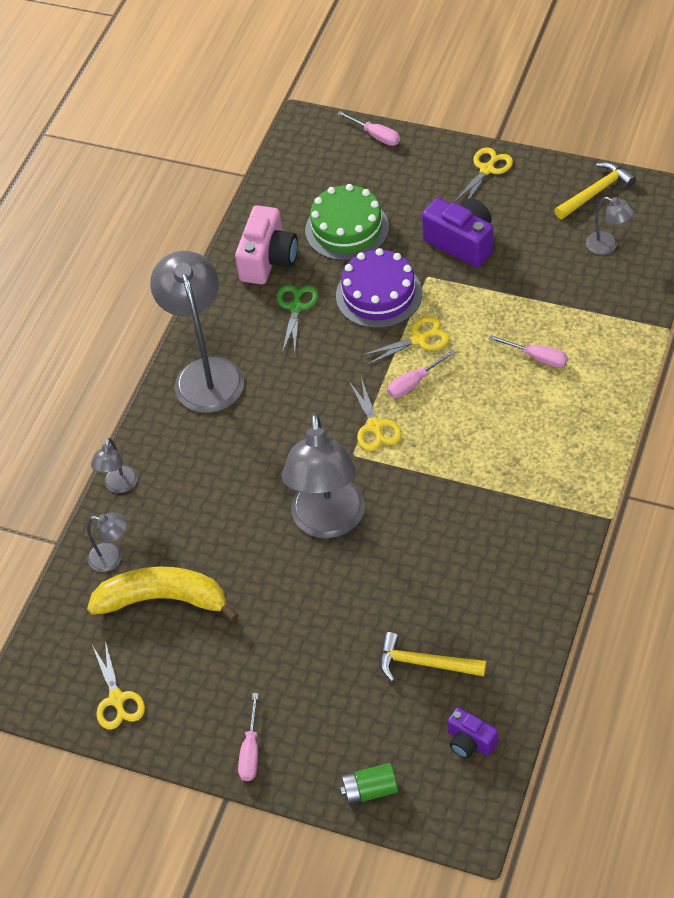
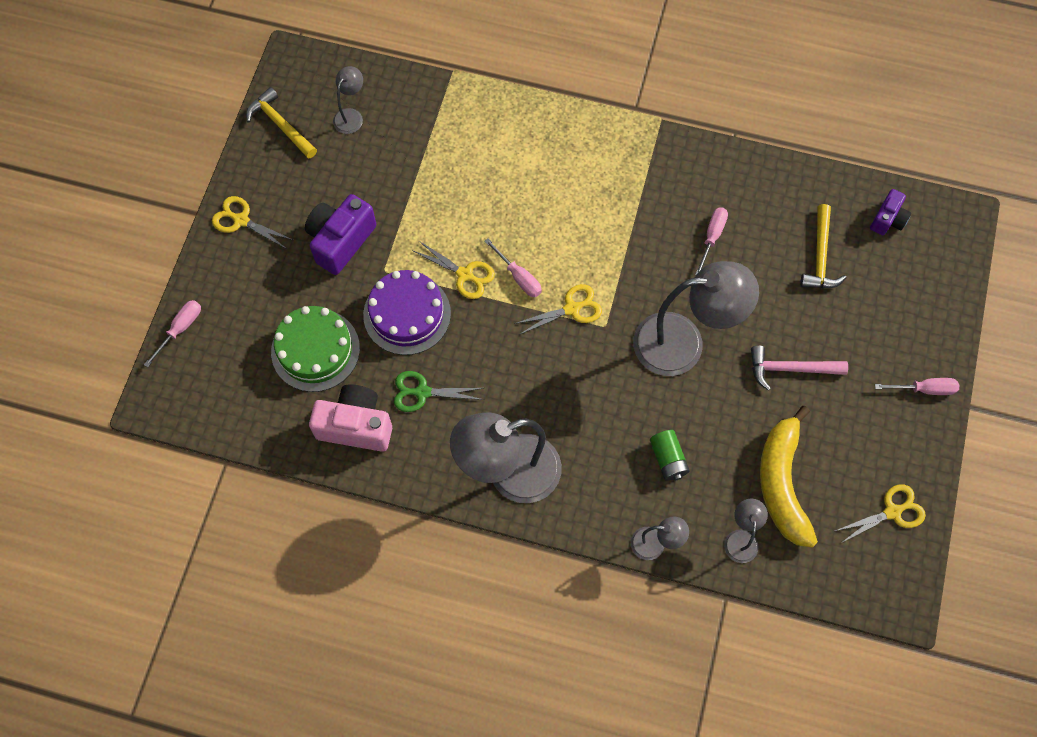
camera: 100 degrees left, 15 degrees up
green battery [340,763,398,805] -> green battery moved to [650,430,690,481]
yellow scissors [361,317,450,365] -> yellow scissors turned 150 degrees clockwise [412,241,495,299]
pink screwdriver [488,335,568,368] -> pink screwdriver moved to [695,207,728,275]
none -> pink hammer [751,345,848,391]

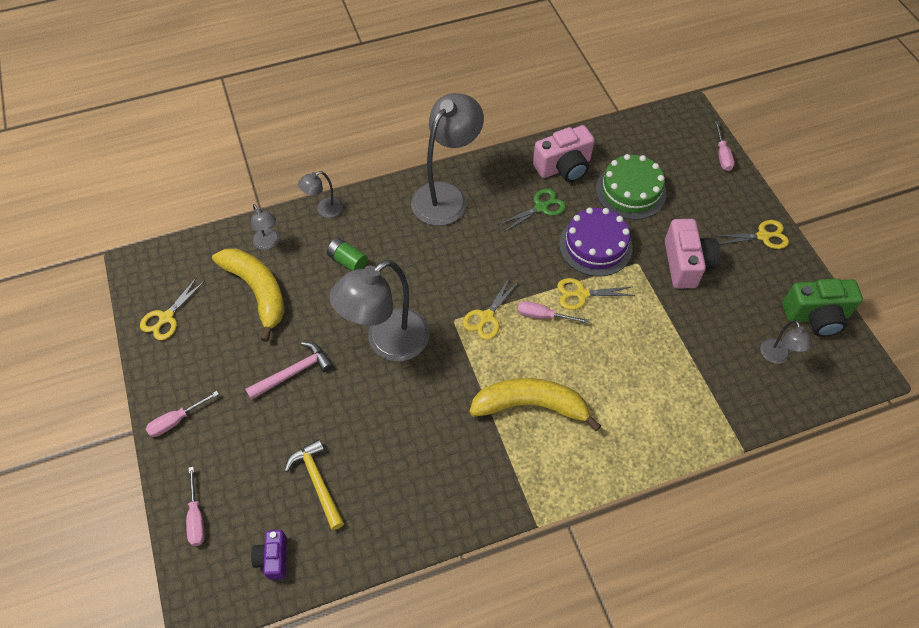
camera: 145 degrees right, 10 degrees down
yellow hammer [246,87,317,159] -> green camera [782,279,863,337]
purple camera [305,194,376,275] -> pink camera [665,219,720,289]
pink screwdriver [695,207,728,275] -> pink screwdriver moved to [186,467,205,546]
none -> yellow banana [469,378,601,432]

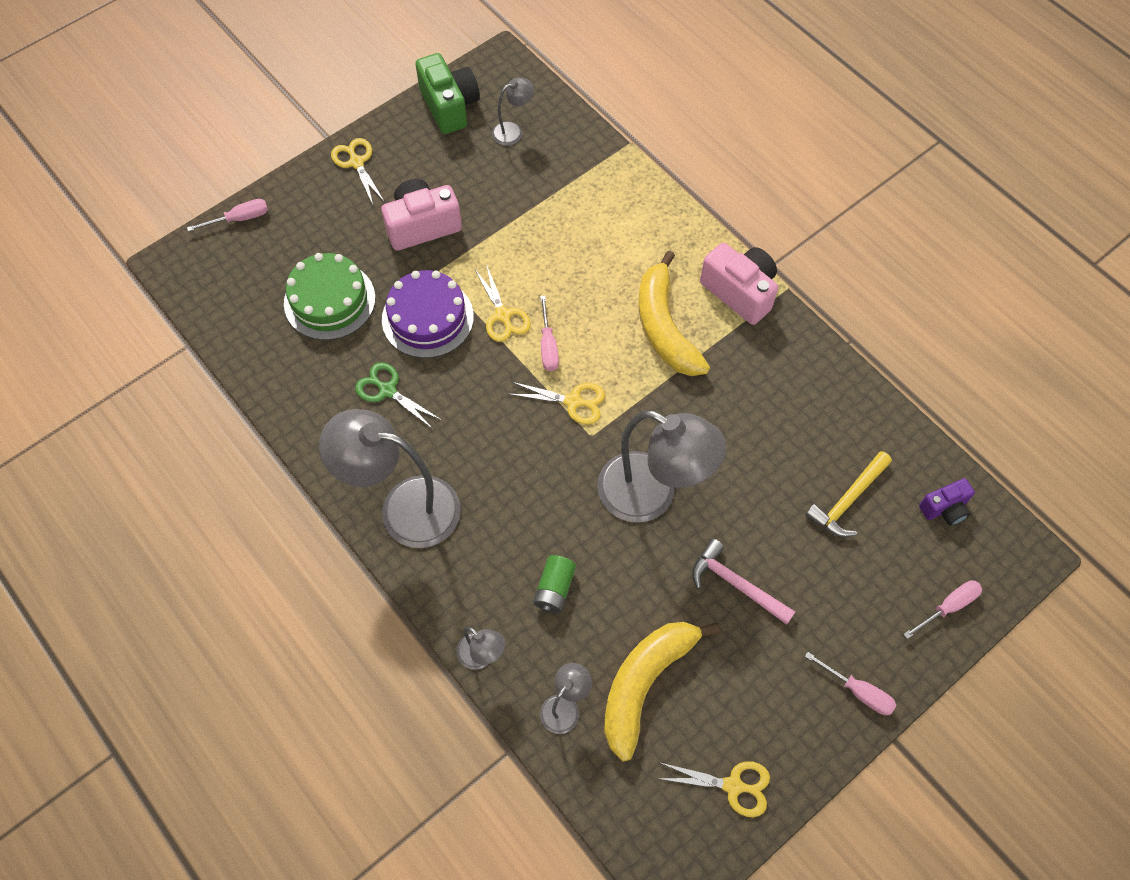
camera: 110 degrees left, 5 degrees up
pink camera [533,125,595,182] -> pink camera moved to [700,243,778,325]

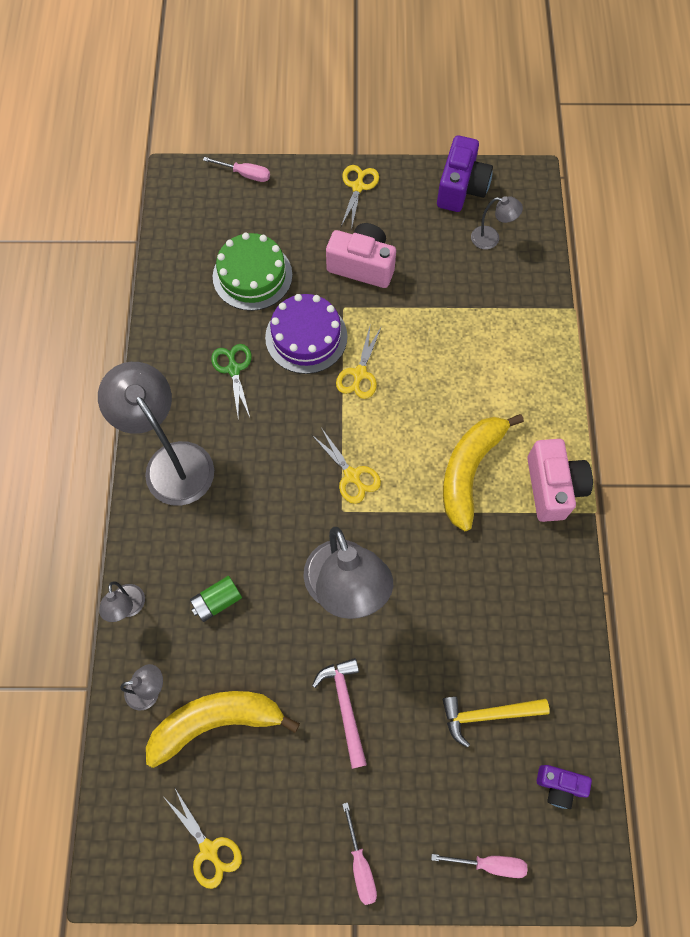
camera: 40 degrees right, 5 degrees up
green camera [415,53,480,134] -> purple camera [437,135,493,212]
pink screwdriver [540,295,559,371] -> none

